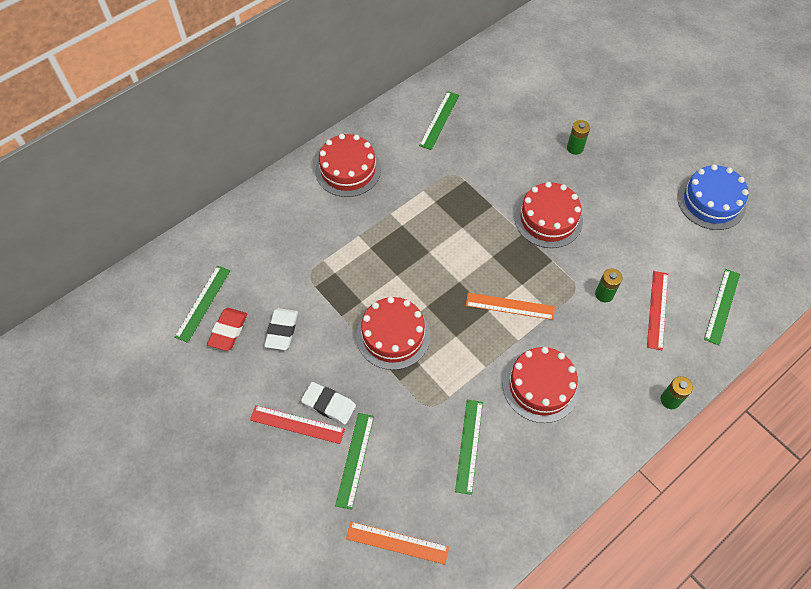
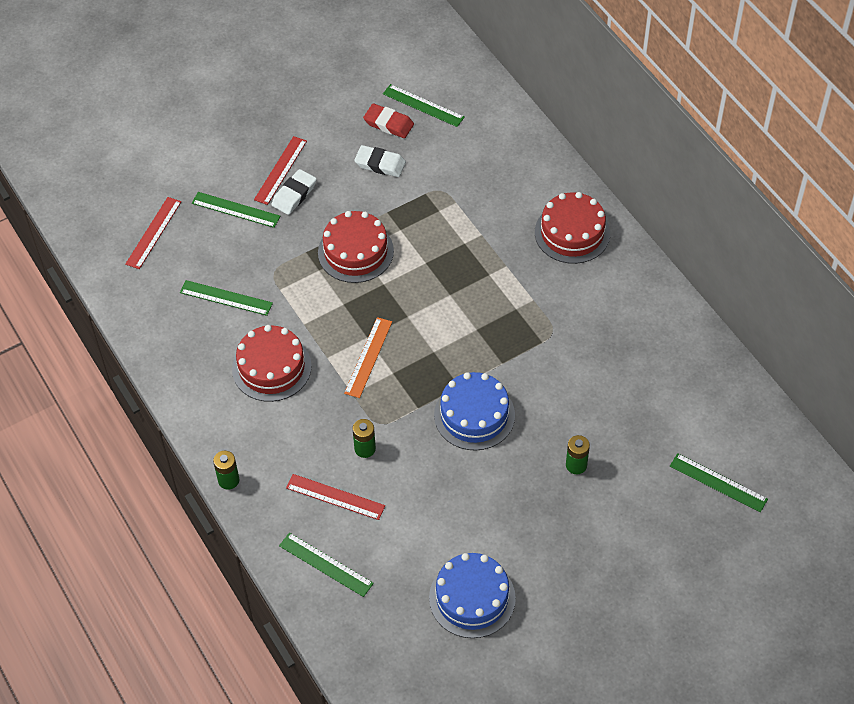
camera: 100 degrees right, 5 degrees down
orange ruler [346,522,449,564] -> red ruler [125,197,181,269]
green ruler [419,91,459,150] -> green ruler moved to [670,453,768,512]
red cake [514,182,583,248] -> blue cake [434,372,515,450]

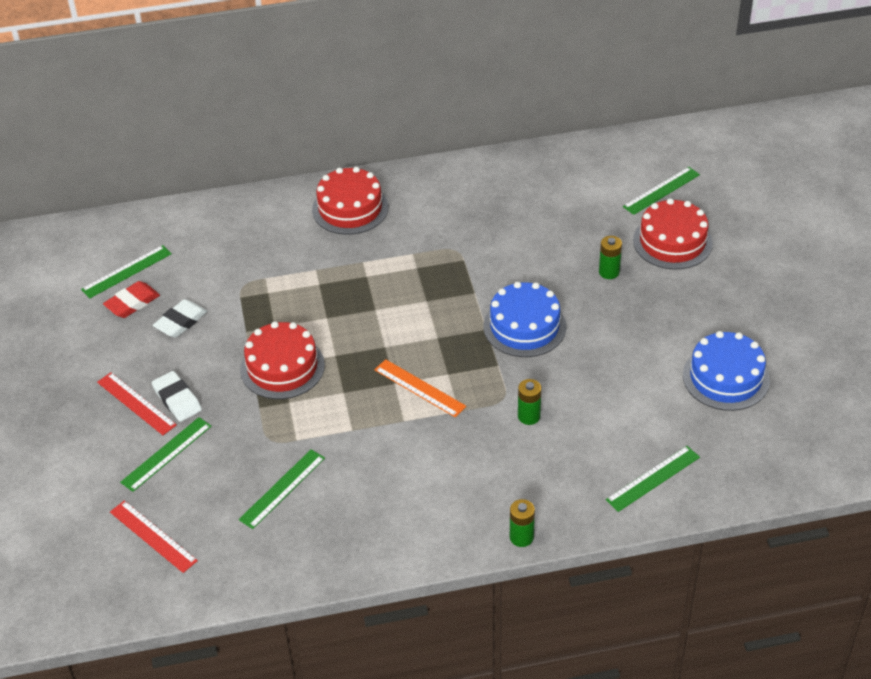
camera: 70 degrees left, 10 degrees down
red cake [232,325,312,402] -> red cake moved to [633,198,713,269]
red ruler [286,474,385,520] -> none

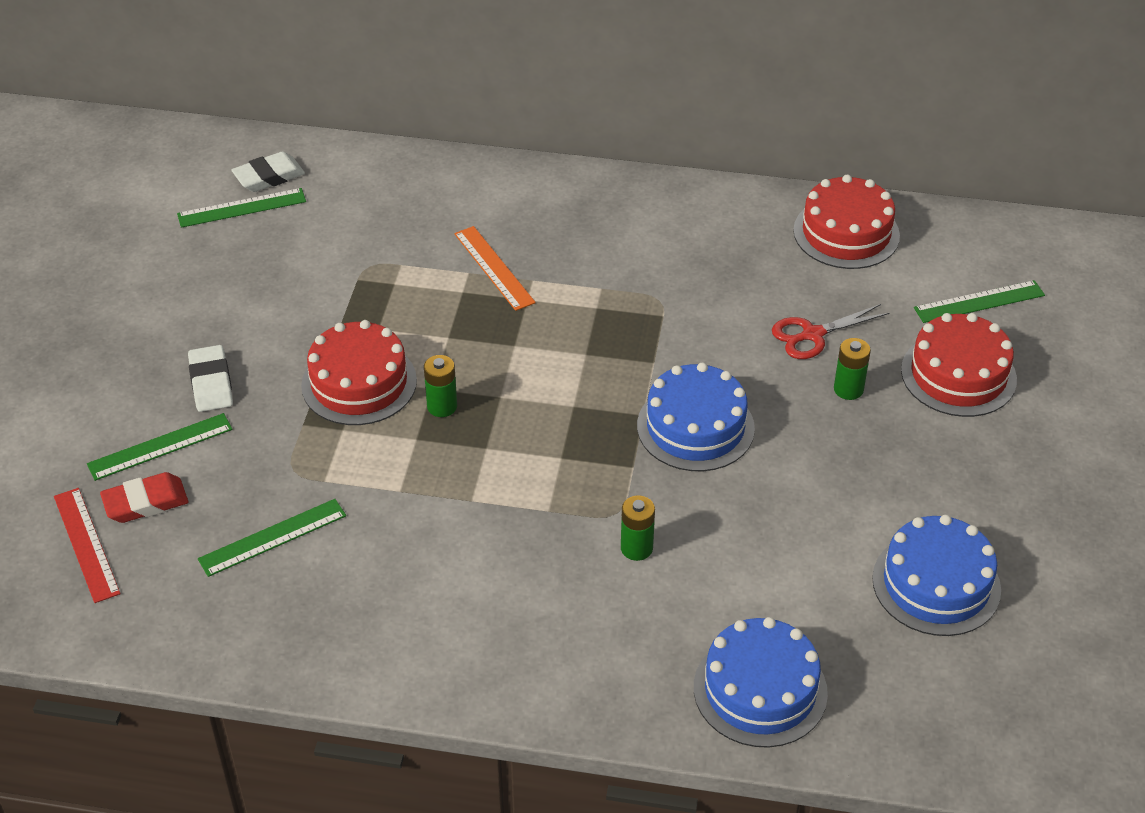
camera: 20 degrees right, 0 degrees up
red ruler [97,372,177,435] -> none
red eraser [103,281,160,318] -> red eraser moved to [100,472,188,523]
white eraser [153,299,207,338] -> white eraser moved to [231,151,305,192]
red cake [312,167,388,235] -> red cake moved to [793,175,900,269]
orange ruler [375,359,466,417] -> orange ruler moved to [454,226,536,311]
green battery [510,499,535,547] -> green battery moved to [424,355,457,417]
green ruler [606,446,700,512] -> blue cake [694,617,828,748]
none -> red scissors [772,304,889,359]

